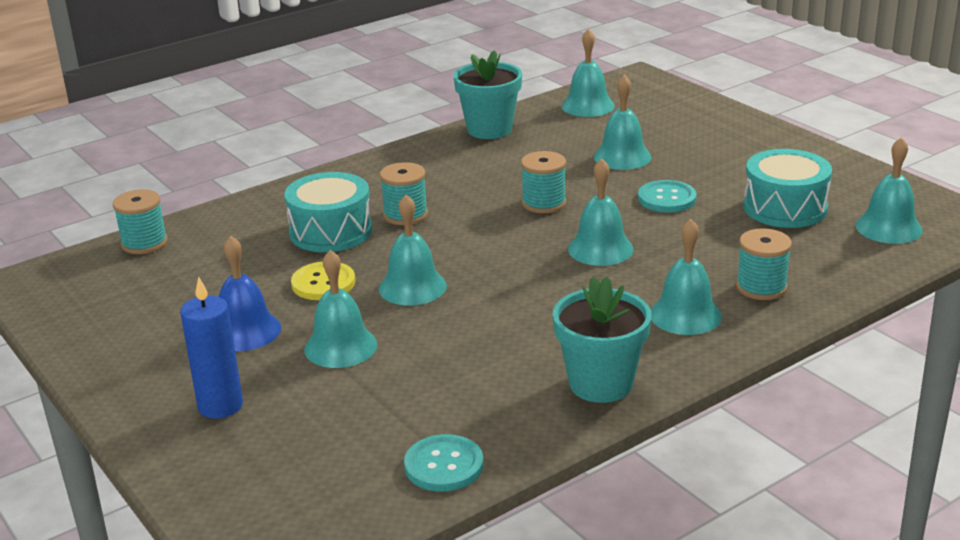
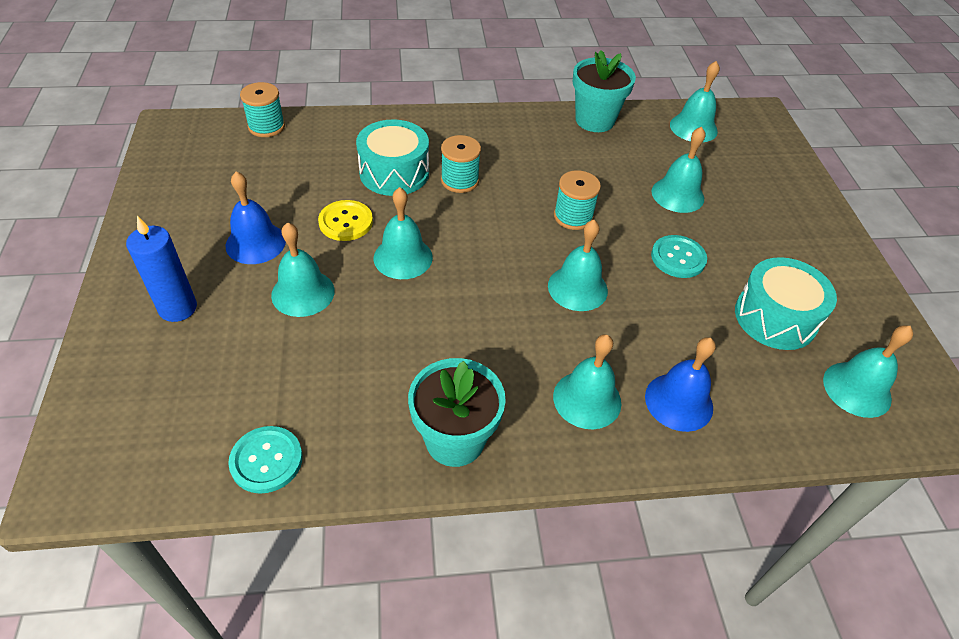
camera: 25 degrees right, 20 degrees up
turquoise spool [736,228,792,300] -> blue bell [645,337,716,432]

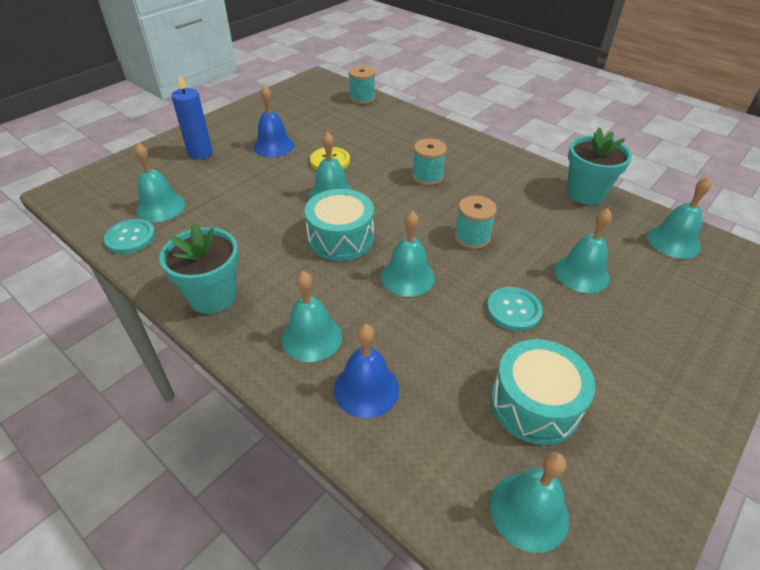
camera: 50 degrees right, 5 degrees down
turquoise bell [271,222,335,317] -> turquoise bell moved to [134,143,185,222]
turquoise drum [356,119,429,196] -> turquoise drum moved to [305,189,374,261]

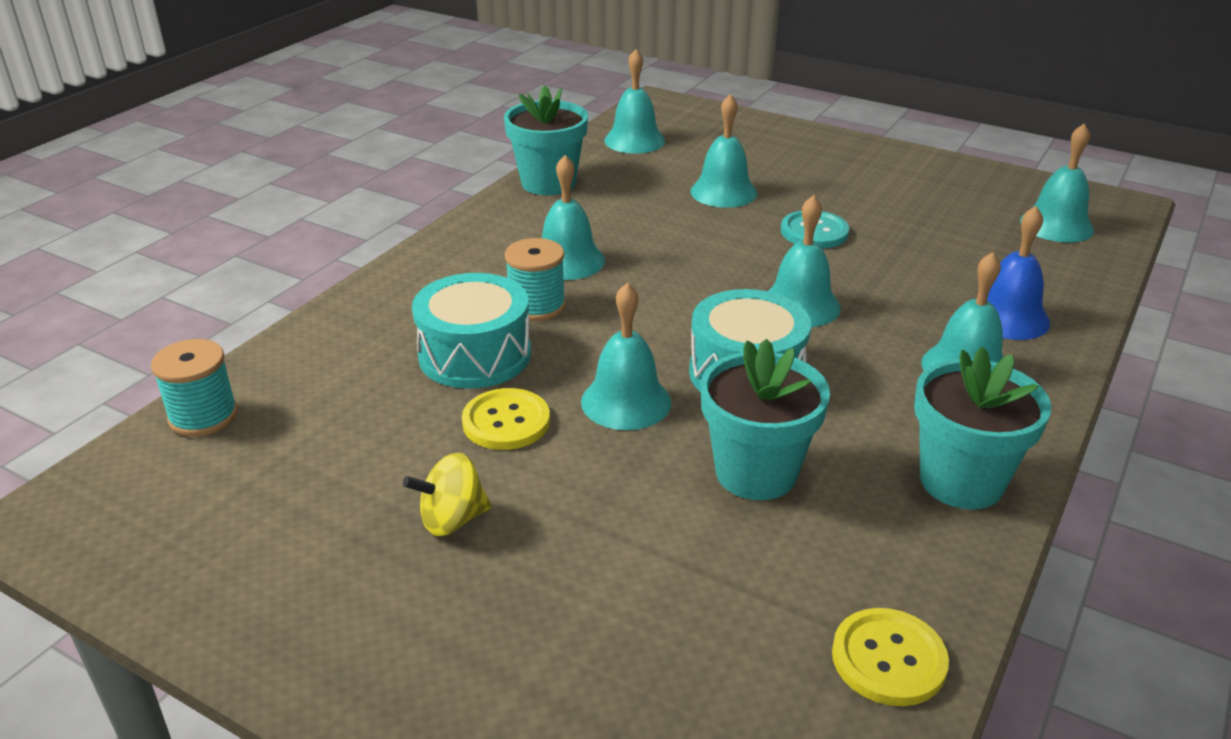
camera: 100 degrees left, 10 degrees down
turquoise button [104,219,156,254] -> yellow button [832,608,949,706]
turquoise bell [134,143,185,222] -> turquoise bell moved to [542,155,605,280]
blue candle [171,74,213,159] -> none
blue bell [253,86,294,157] -> yellow spinning top [403,452,492,536]
turquoise spool [454,195,497,249] -> none
turquoise drum [491,339,595,445] -> turquoise drum moved to [412,273,531,389]
none -> turquoise flower pot [701,339,830,500]

